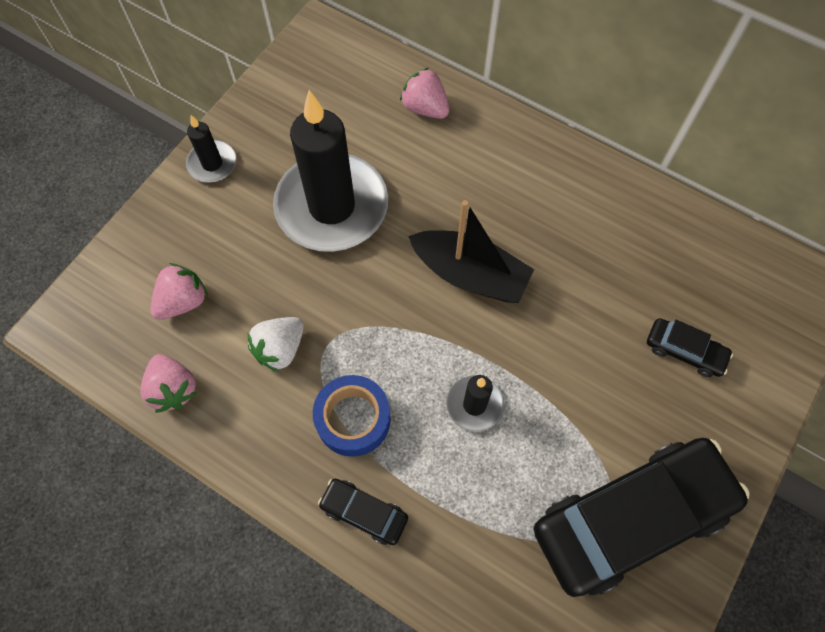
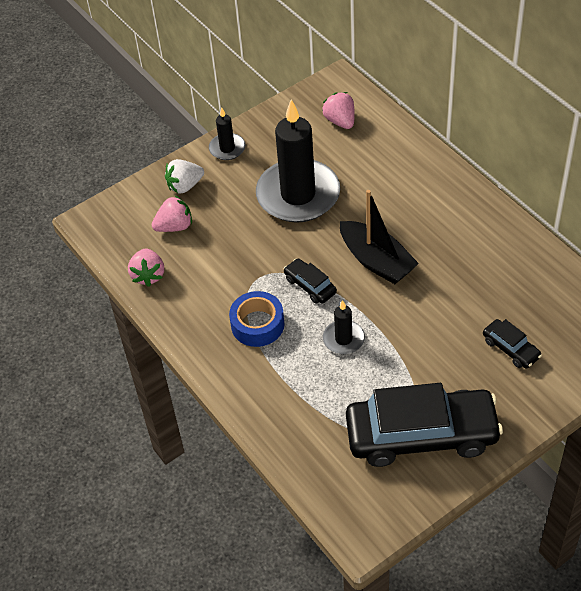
camera: 25 degrees right, 15 degrees down
white strawberry [247,317,304,372] -> white strawberry moved to [165,159,204,194]
black car [318,479,408,545] -> black car moved to [284,258,337,303]
pink strawberry [400,68,449,119] -> pink strawberry moved to [322,92,355,129]

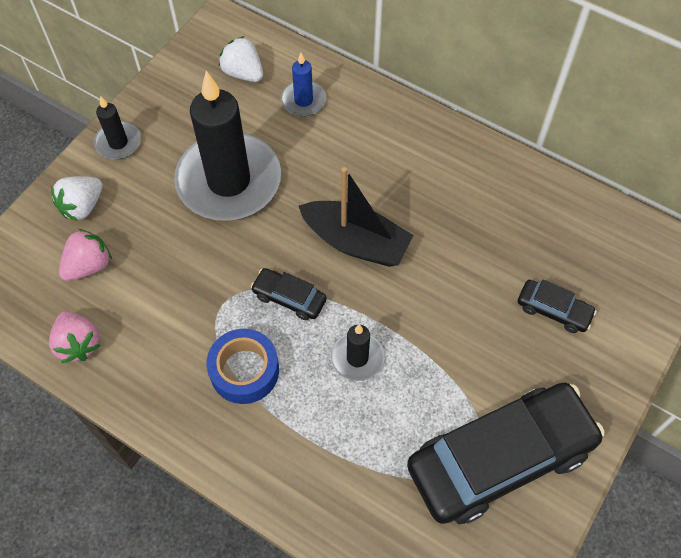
camera: 25 degrees left, 10 degrees up
pink strawberry [322,92,355,129] -> white strawberry [219,36,263,82]
none -> blue candle [281,53,326,116]

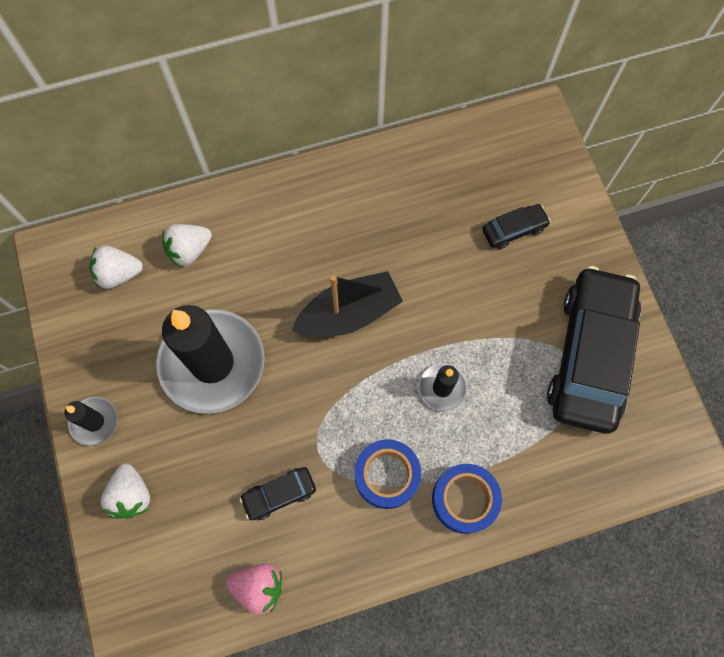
camera: 50 degrees left, 10 degrees up
pink strawberry [59,229,112,281] -> none
black car [251,268,327,320] -> black car moved to [240,467,316,520]
blue candle [281,53,326,116] -> white strawberry [162,224,212,268]
none -> blue tape [432,464,502,534]

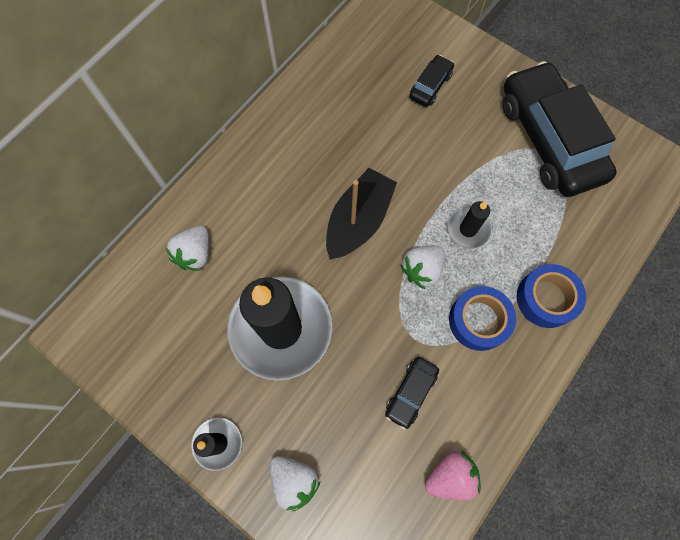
camera: 35 degrees left, 0 degrees up
white strawberry [89,246,143,289] -> white strawberry moved to [400,246,445,289]

